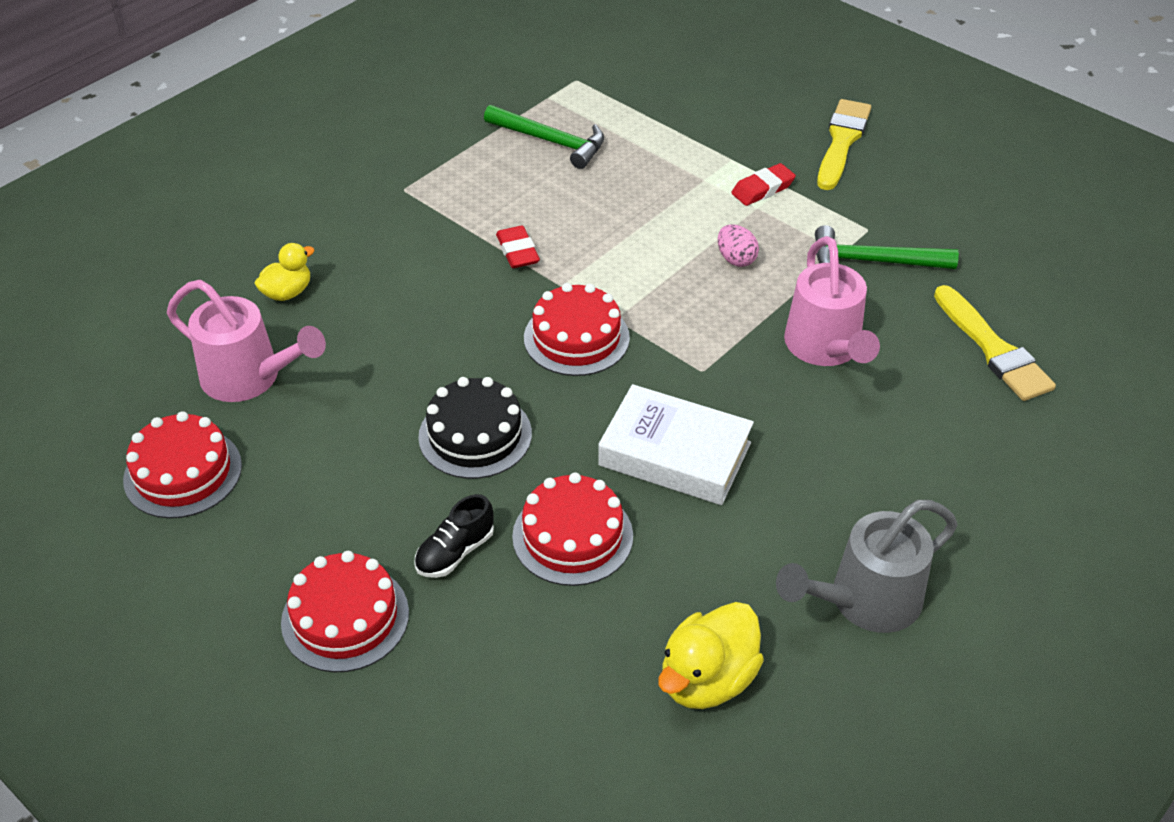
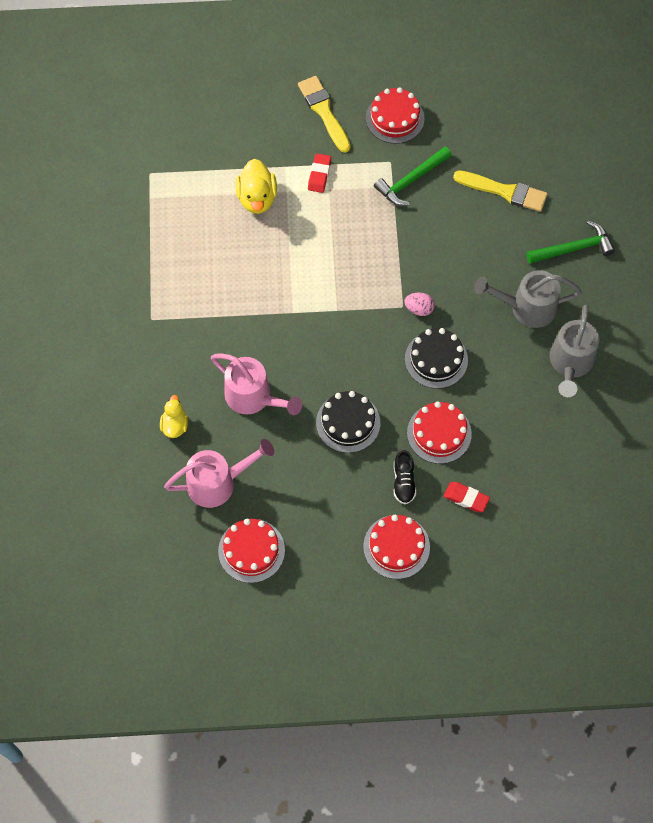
camera: 45 degrees left, 20 degrees up
green hammer [484,105,604,169] -> green hammer moved to [526,221,615,264]
red eraser [496,226,540,268] -> red eraser moved to [444,482,490,512]
red cake [524,283,630,376] -> red cake moved to [366,87,425,144]
white book [598,384,754,505] -> black cake [405,328,468,389]
yellow duck [658,602,764,709] -> yellow duck moved to [236,159,277,214]
pink egg [718,224,759,267] -> pink egg moved to [404,293,435,316]
pink watering can [784,236,880,366] -> pink watering can moved to [211,354,302,415]
none -> grey watering can [474,270,582,328]

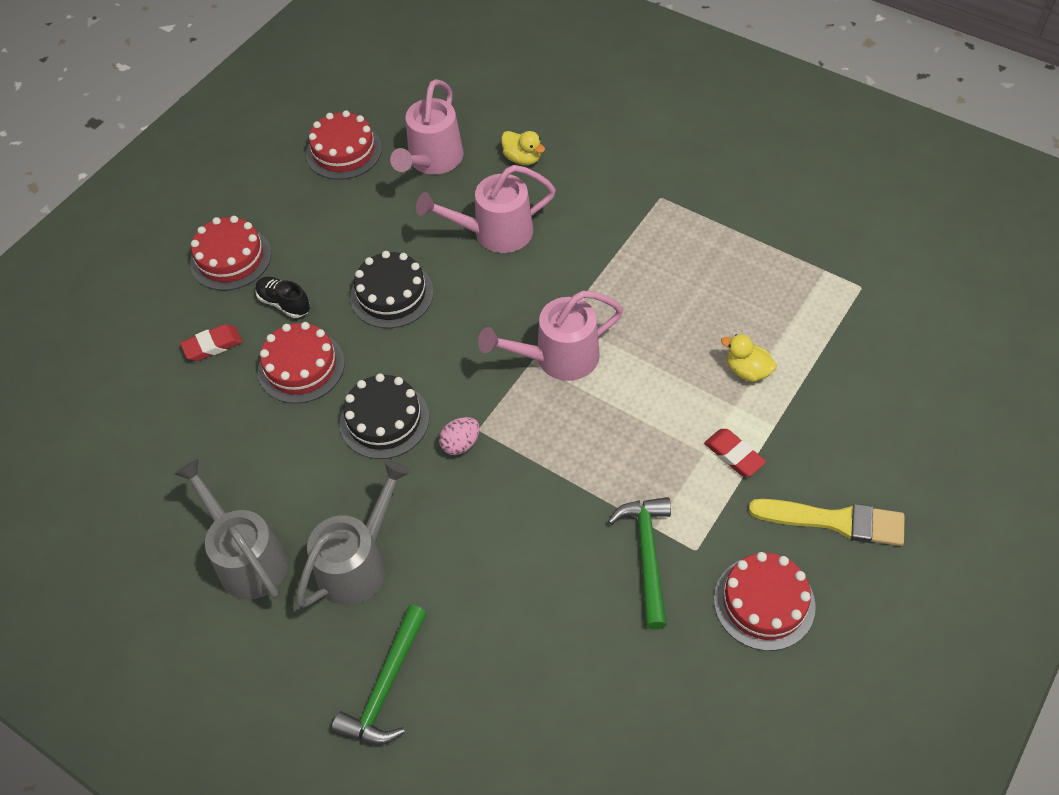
camera: 130 degrees right, 10 degrees down
yellow duck [236,159,277,214] -> yellow duck [721,334,777,382], size x0.63
yellow brush [453,170,547,212] -> none
none -> pink watering can [478,291,624,381]

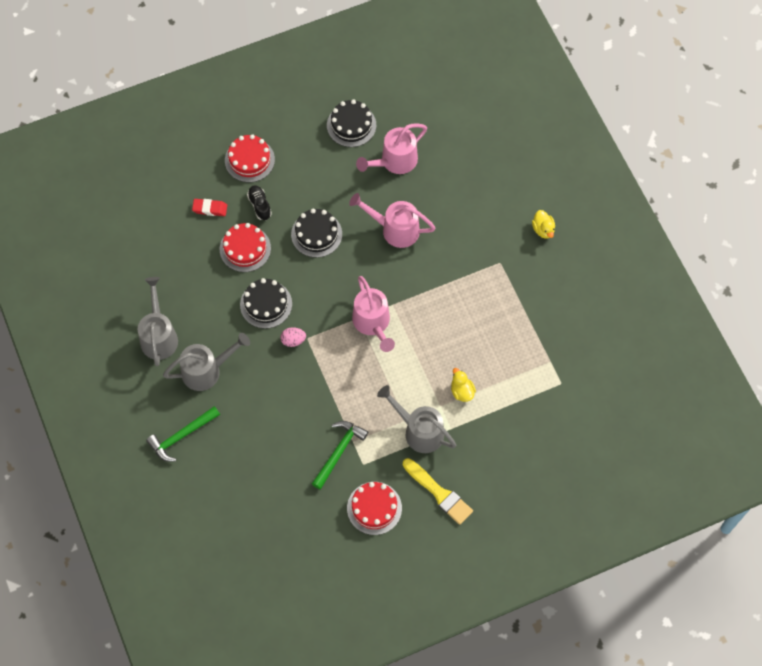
camera: 30 degrees right, 10 degrees up
red cake [306,110,382,180] -> black cake [327,99,376,147]
pink watering can [478,291,624,381] -> pink watering can turned 120 degrees counterclockwise [352,276,395,352]
yellow duck [501,131,545,165] -> yellow duck moved to [532,210,555,239]
red eraser [704,429,766,477] -> grey watering can [377,385,456,453]

